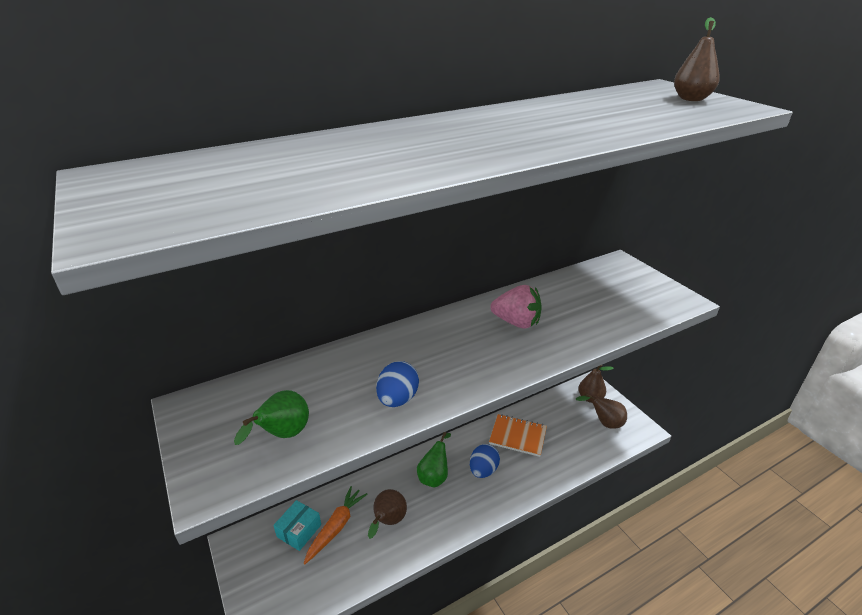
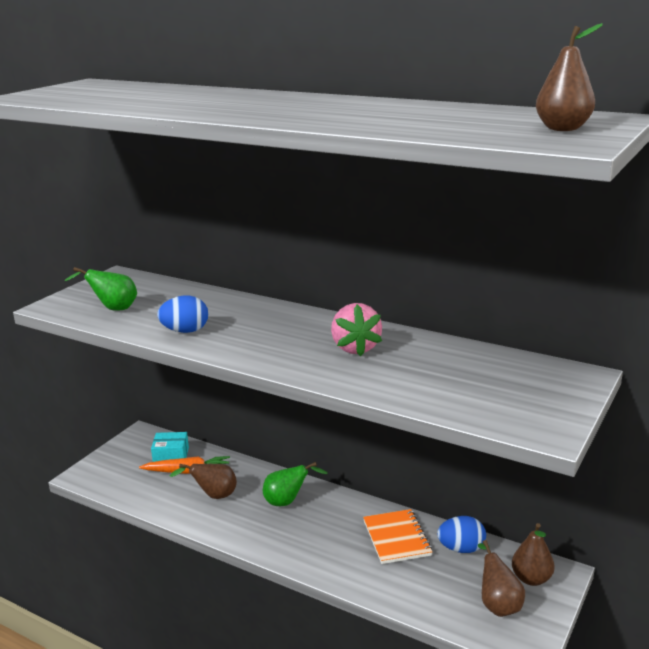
camera: 60 degrees right, 10 degrees down
blue egg [470,444,500,478] -> blue egg moved to [437,516,486,553]

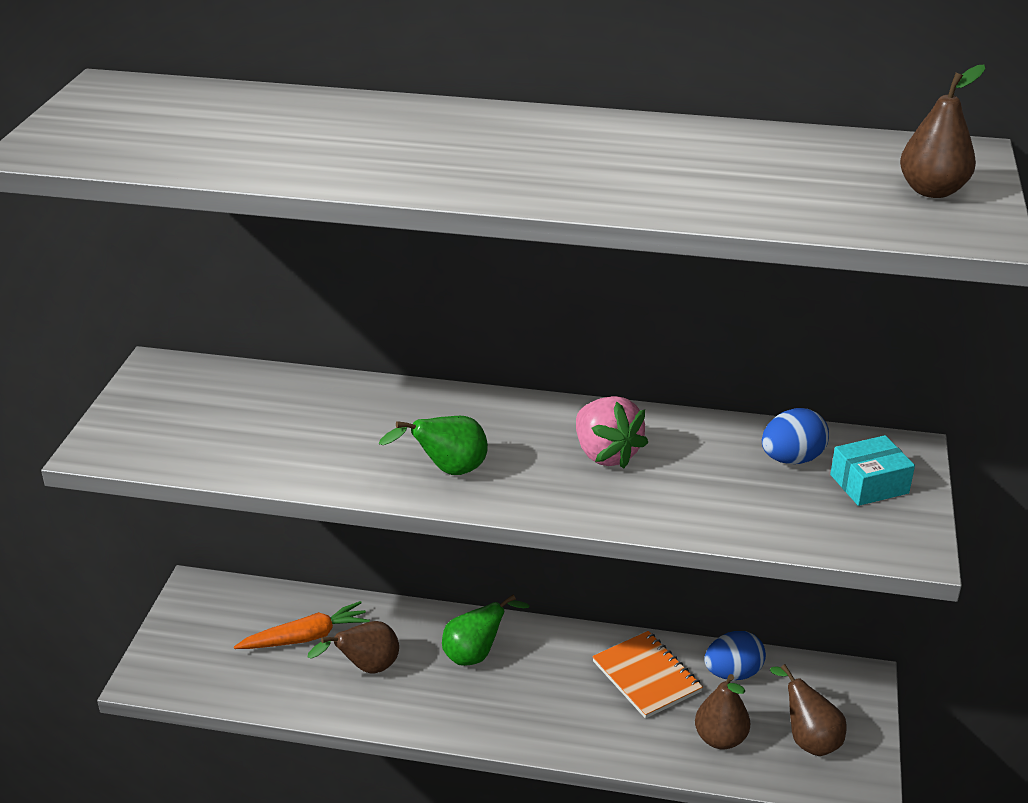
camera: 20 degrees left, 10 degrees up
green pear [64,267,137,311] -> green pear moved to [379,416,488,475]
turquoise box [151,432,189,462] -> turquoise box moved to [830,435,915,506]
blue egg [157,296,208,333] -> blue egg moved to [762,408,829,464]
brown pear [512,523,555,586] -> brown pear moved to [695,674,750,749]

